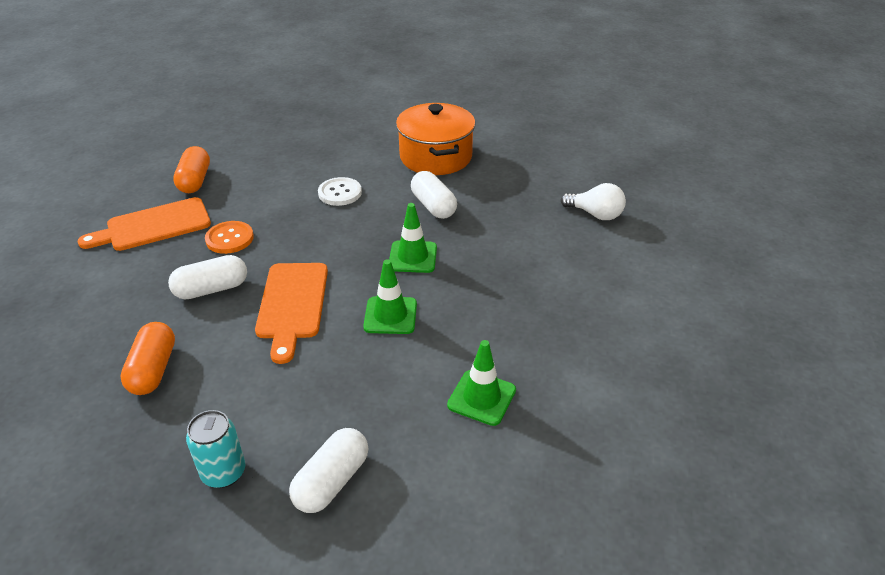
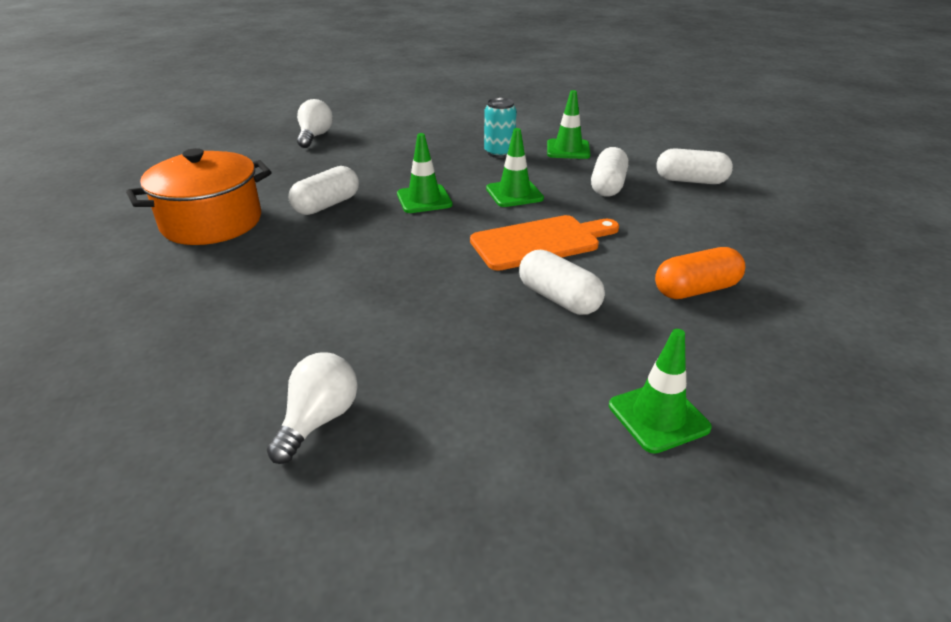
camera: 110 degrees left, 5 degrees down
orange cutting board [78,197,211,251] -> none
orange capsule [173,146,210,193] -> white light bulb [267,353,358,464]
turquoise can [186,410,245,488] -> turquoise can moved to [484,98,517,158]
orange button [205,221,254,254] -> none
white button [318,177,362,206] -> none
none -> white capsule [591,147,629,197]
none -> green traffic cone [609,329,712,454]

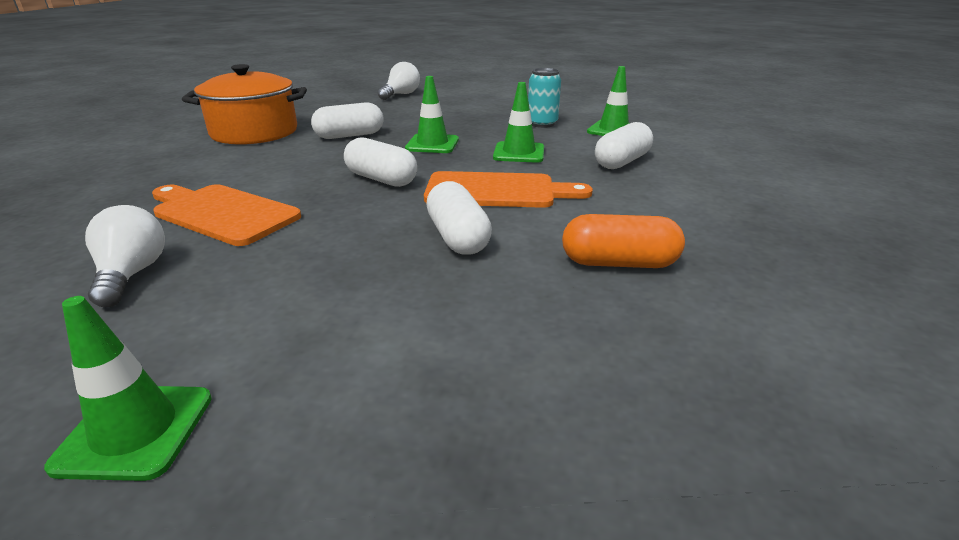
camera: 25 degrees right, 5 degrees down
white light bulb [267,353,358,464] -> white light bulb turned 60 degrees counterclockwise [85,205,165,307]
green traffic cone [609,329,712,454] -> green traffic cone moved to [44,296,212,481]
white capsule [657,148,733,184] -> white capsule moved to [344,138,417,187]
none -> orange cutting board [152,184,301,246]

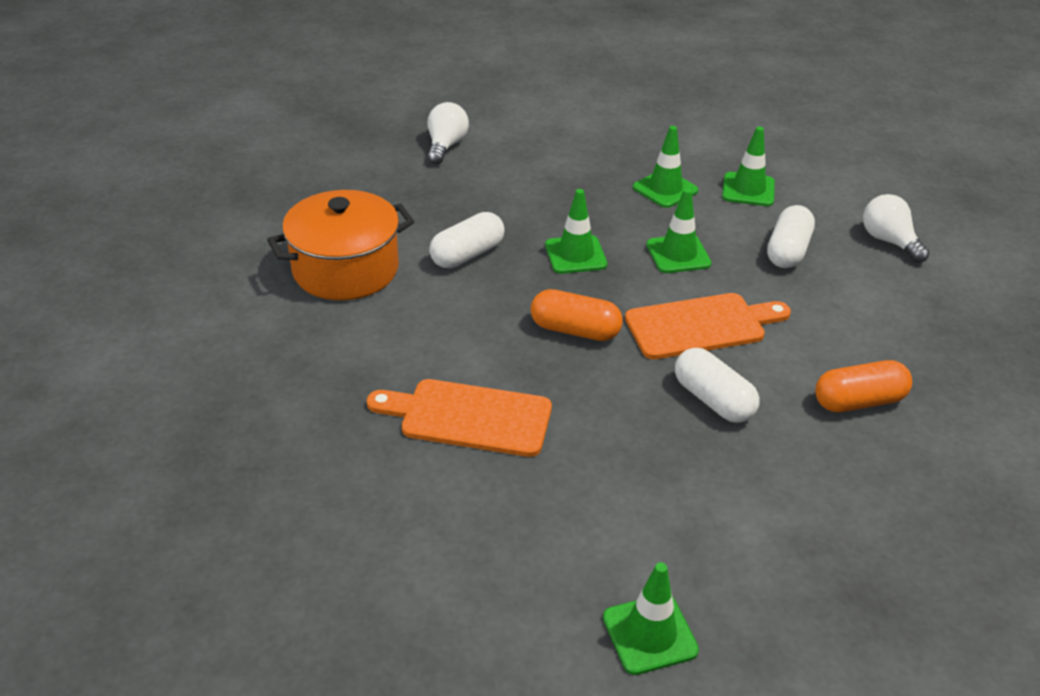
camera: 20 degrees left, 10 degrees up
white light bulb [85,205,165,307] -> white light bulb moved to [863,194,929,263]
white capsule [344,138,417,187] -> orange capsule [531,289,623,341]
turquoise can [528,68,561,128] -> green traffic cone [633,126,698,208]

